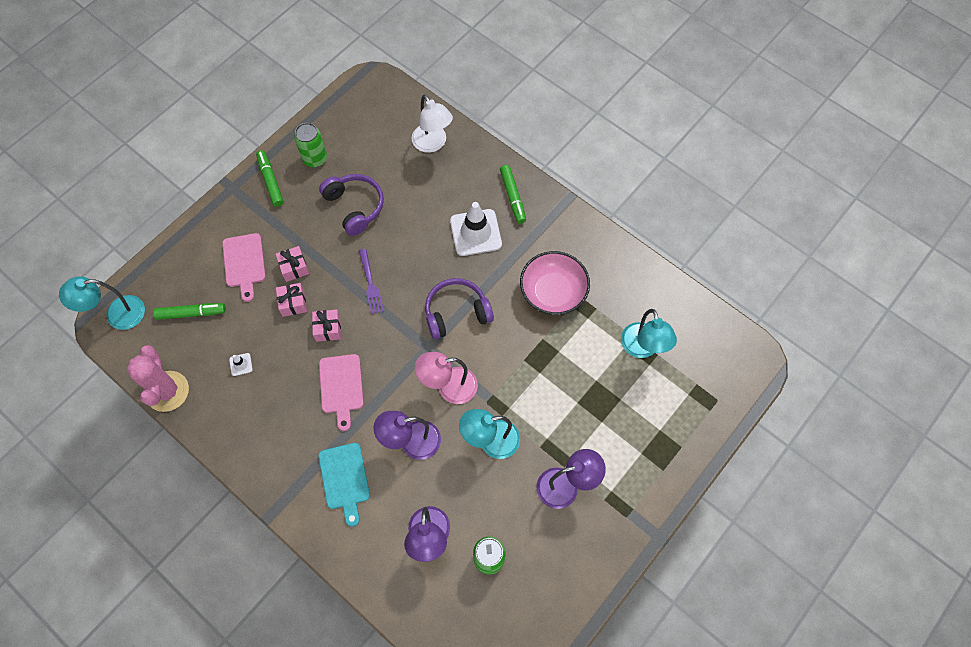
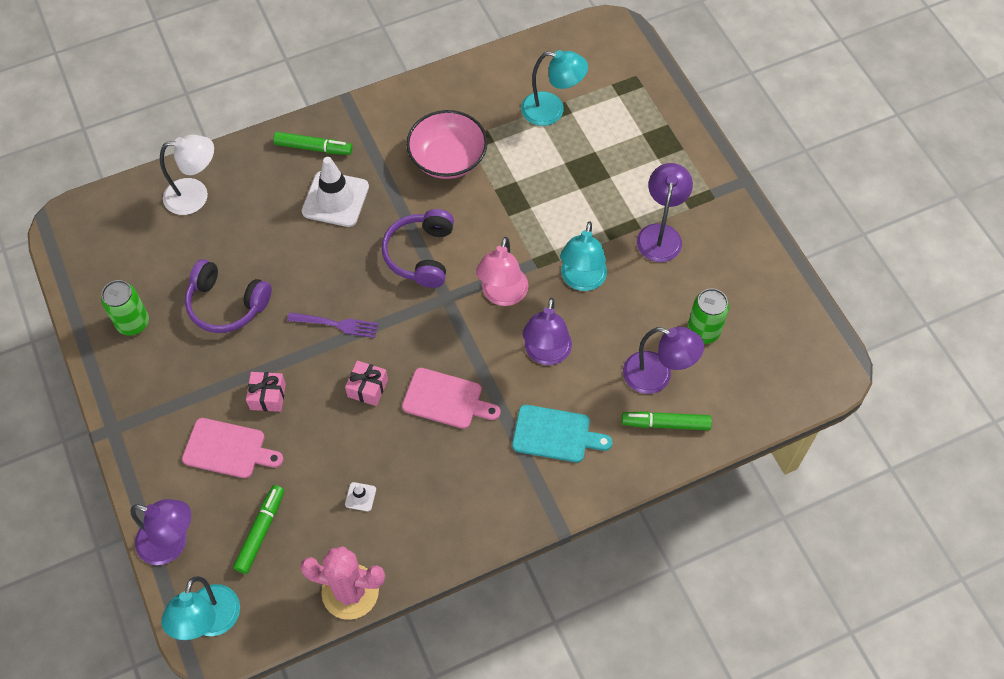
camera: 65 degrees left, 5 degrees down
green marker [256,150,284,207] -> green marker moved to [622,411,712,430]
pink gift [276,283,307,317] -> none
purple headphones [319,174,384,236] -> purple headphones turned 150 degrees counterclockwise [185,259,272,333]
none -> purple lamp [130,499,191,565]

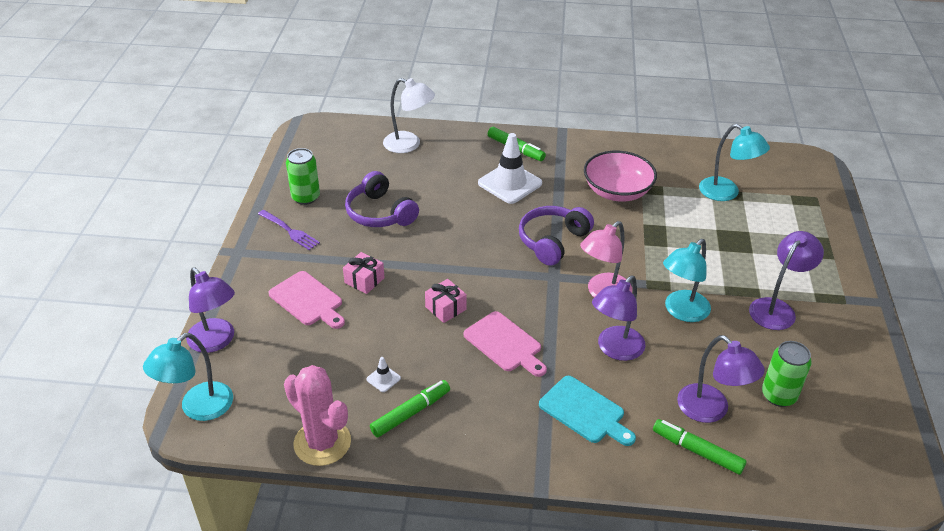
camera: 30 degrees right, 20 degrees down
green marker [233,485,284,574] -> green marker moved to [370,380,450,438]
purple fork [287,312,378,338] -> purple fork moved to [258,210,320,250]

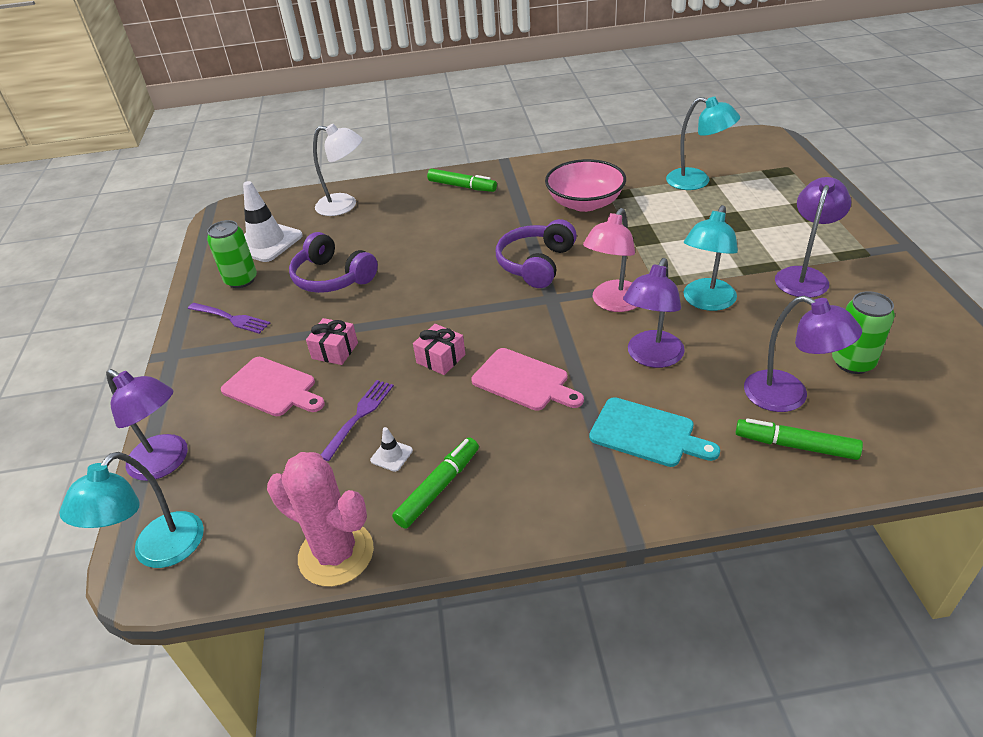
camera: 10 degrees left, 0 degrees up
white traffic cone [478,133,542,204] -> white traffic cone moved to [243,181,303,262]
none -> purple fork [321,380,394,461]

